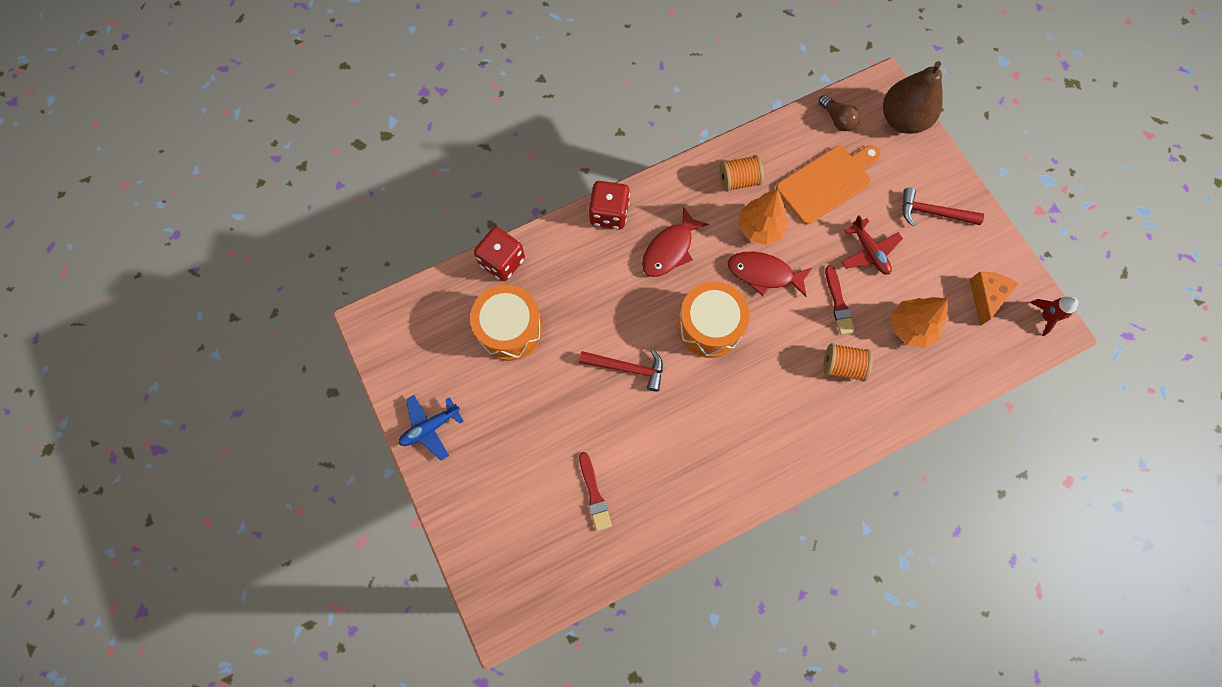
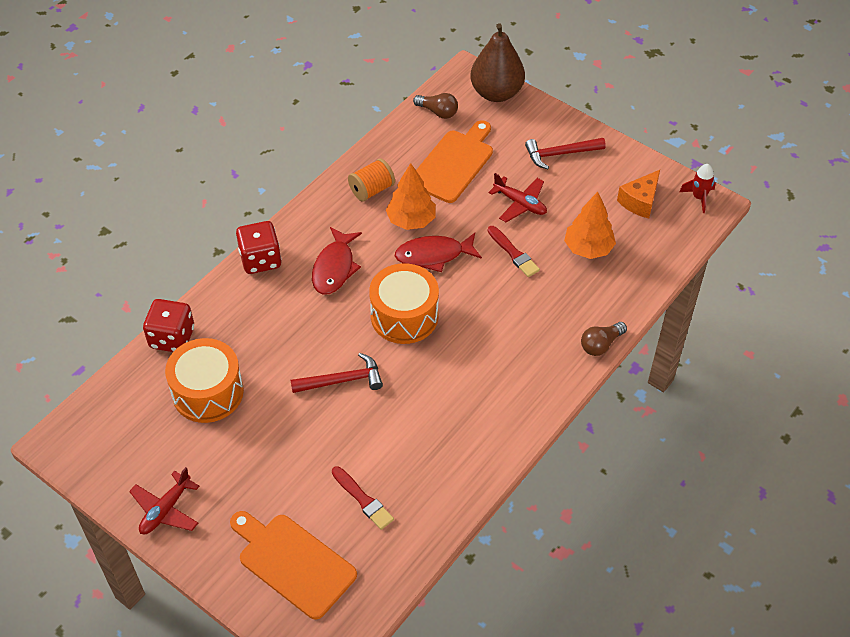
camera: 25 degrees left, 20 degrees down
blue plane [399,395,464,460] -> red plane [129,467,199,534]
orange spool [823,343,873,382] -> none
orange cheese [970,272,1019,326] -> orange cheese turned 135 degrees counterclockwise [617,170,660,219]
none -> orange cutting board [230,511,357,620]
none -> brown light bulb [581,322,627,356]

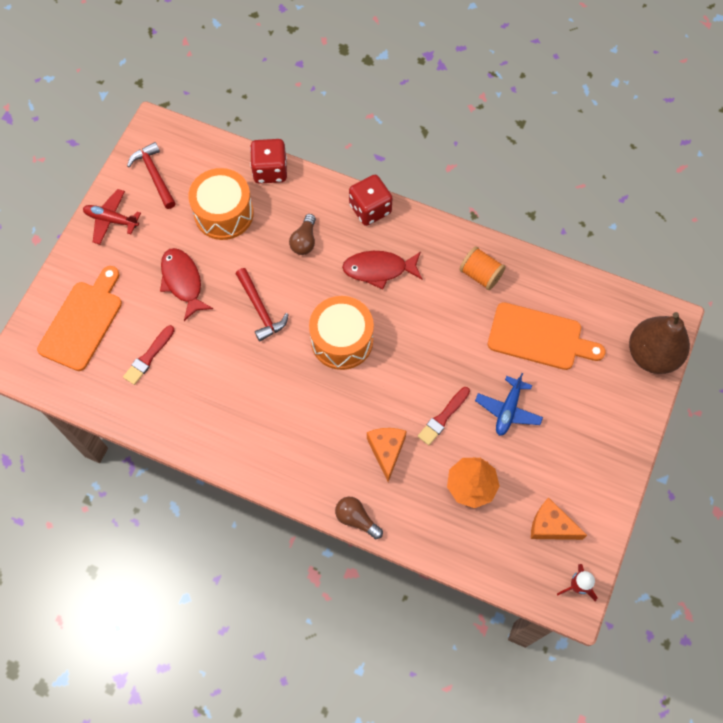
camera: 75 degrees right, 15 degrees up
orange tree [386,163,436,230] -> none
red fish [395,233,482,272] -> red fish moved to [160,248,213,321]
brown light bulb [413,93,458,119] -> brown light bulb moved to [289,214,316,255]
red plane [488,173,547,222] -> blue plane [475,373,543,436]
red hammer [525,138,606,169] -> red hammer moved to [127,142,176,209]
none -> orange cheese [367,428,407,482]

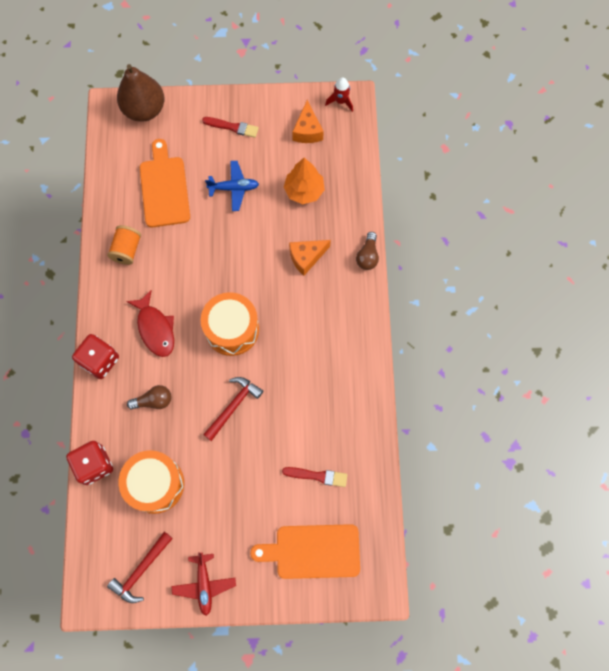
camera: 115 degrees left, 5 degrees up
red fish [160,248,213,321] -> none
red brush [418,387,470,445] -> red brush moved to [202,117,259,138]

